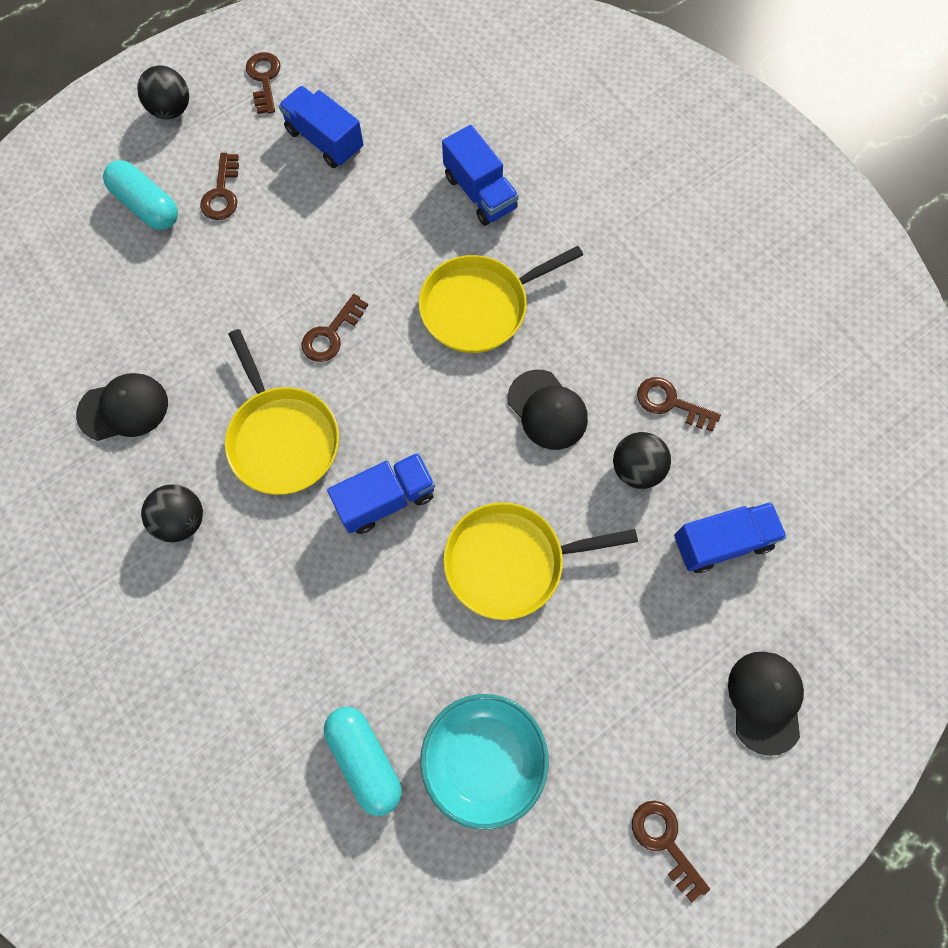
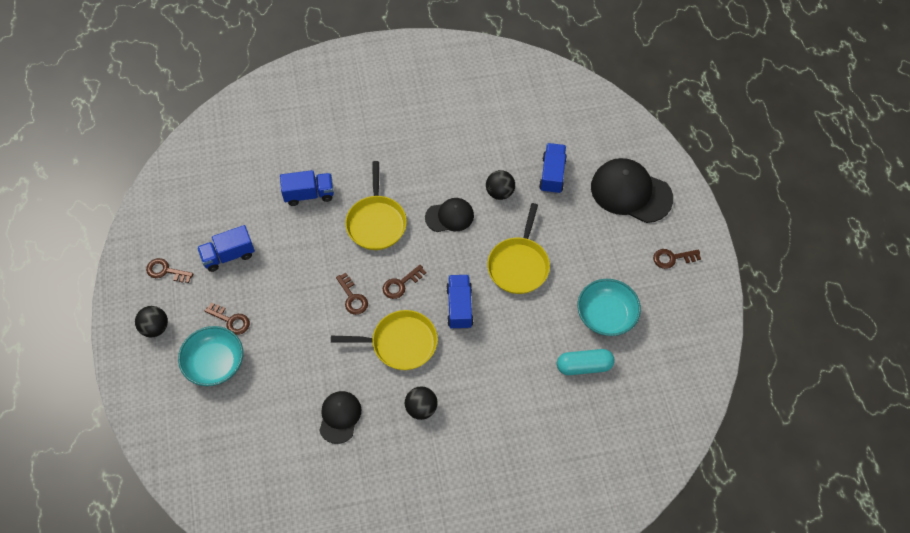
camera: 65 degrees left, 10 degrees down
turquoise capsule [103,160,178,230] -> turquoise bowl [178,326,243,386]
brown key [637,377,721,431] -> brown key moved to [383,265,426,299]
black cap [728,652,804,756] -> black cap [591,158,673,223], size x1.72

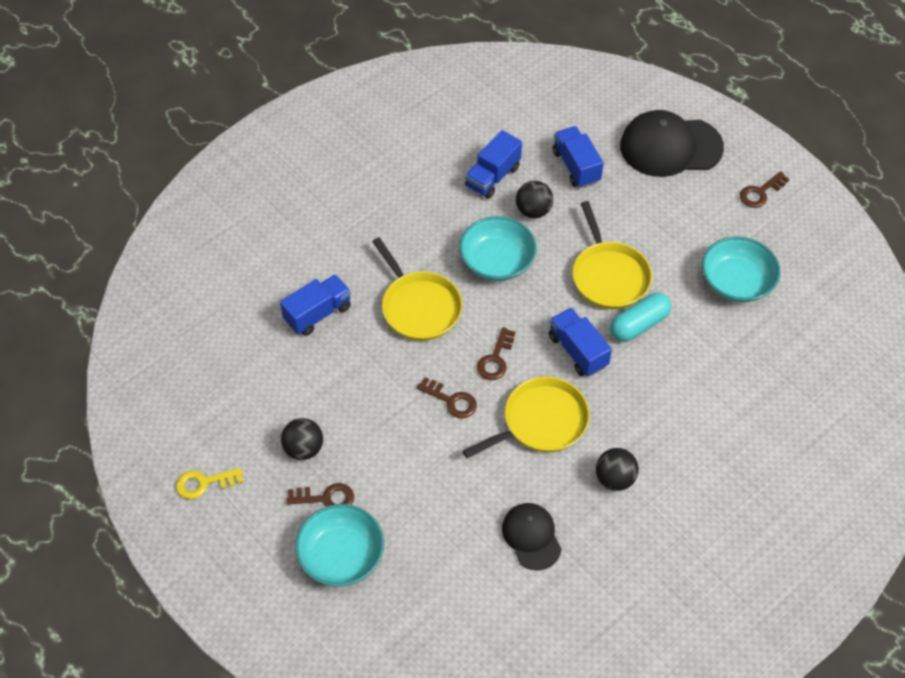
camera: 30 degrees left, 5 degrees down
black ball [135,306,168,337] -> black ball moved to [281,418,323,460]
brown key [146,258,193,283] -> yellow key [176,468,243,499]
blue truck [197,225,255,272] -> blue truck moved to [465,130,522,199]
black cap [425,198,474,232] -> turquoise bowl [459,216,537,281]
turquoise capsule [557,349,615,375] -> turquoise capsule moved to [610,292,672,342]

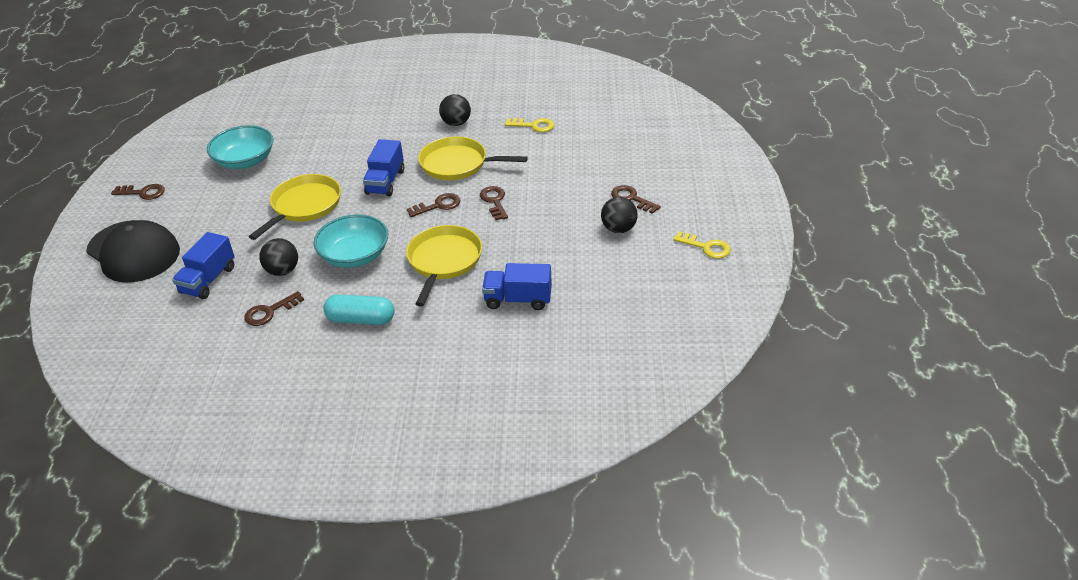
camera: 135 degrees left, 15 degrees down
turquoise bowl [295,504,384,586] -> none
blue truck [465,130,522,199] -> brown key [244,291,304,326]
black cap [502,503,562,570] -> yellow key [505,118,554,132]
turquoise capsule [610,292,672,342] -> turquoise capsule moved to [323,294,394,325]

